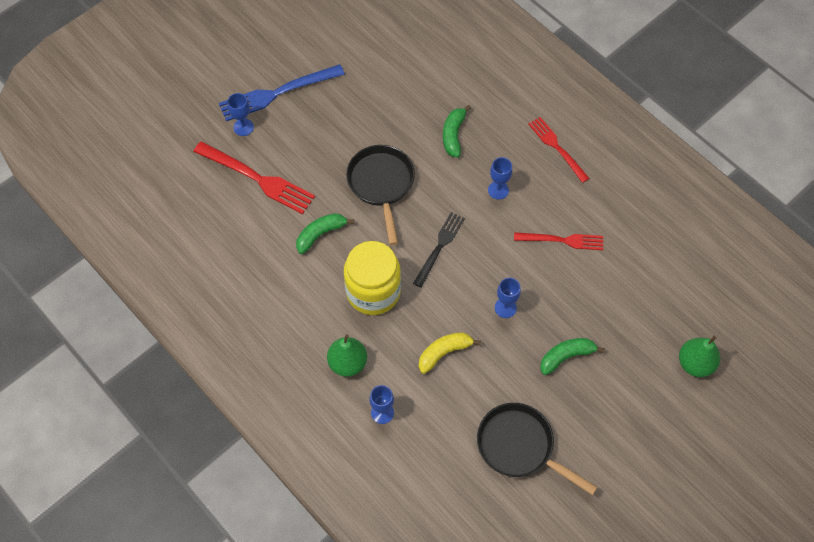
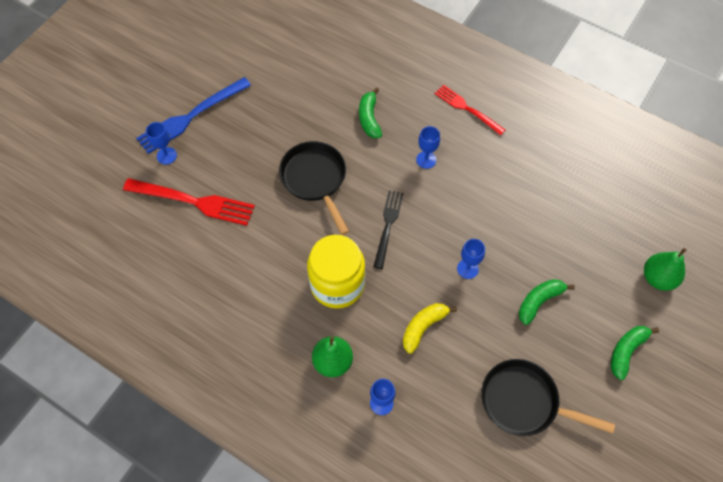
camera: 15 degrees left, 0 degrees up
green banana [296,213,354,254] -> green banana moved to [611,326,659,380]
red fork [514,232,603,250] -> none

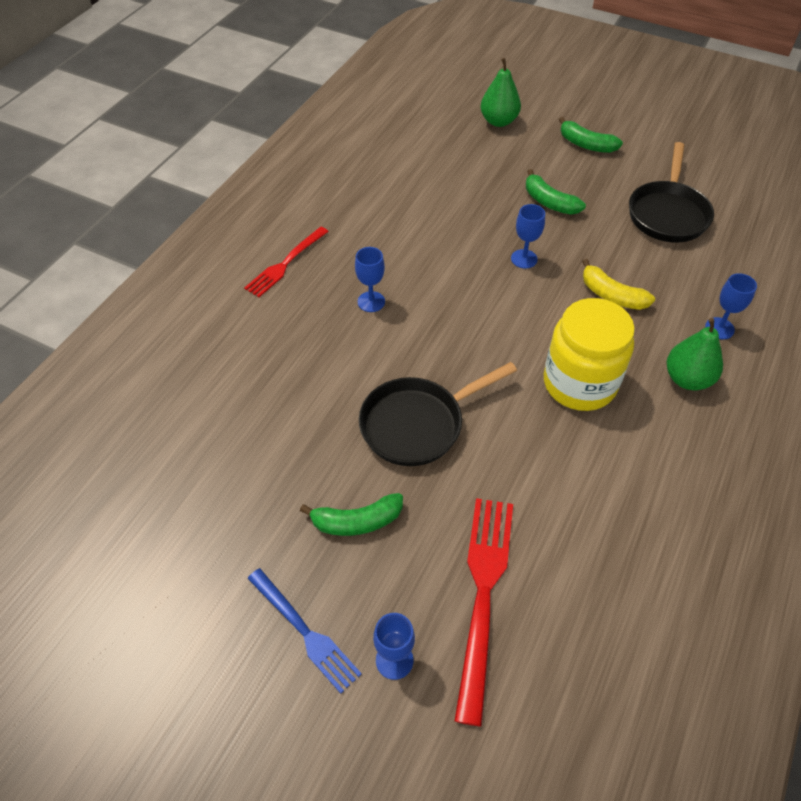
camera: 95 degrees left, 10 degrees down
blue fork [136,77,251,154] -> blue fork [247,568,362,694], size x0.65
green banana [359,87,382,138] -> green banana moved to [300,493,403,536]
black fork [373,190,403,269] -> none

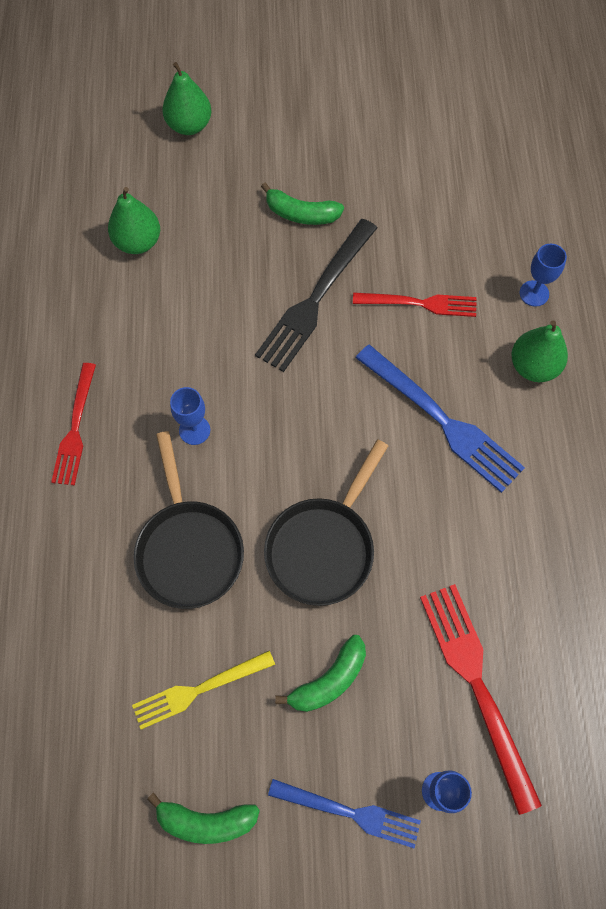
camera: 30 degrees left, 15 degrees up
blue goblet [511,204,545,269] -> black fork [255,219,377,372]
yellow jar [544,298,635,411] -> blue fork [356,344,525,493]
green banana [559,117,623,153] -> green banana moved to [147,792,260,844]
yellow banana [582,259,655,310] -> red fork [353,292,476,317]
black pan [629,142,714,242] -> black pan moved to [134,431,244,609]
none -> green pear [108,187,160,254]
none -> yellow fork [132,651,275,730]

